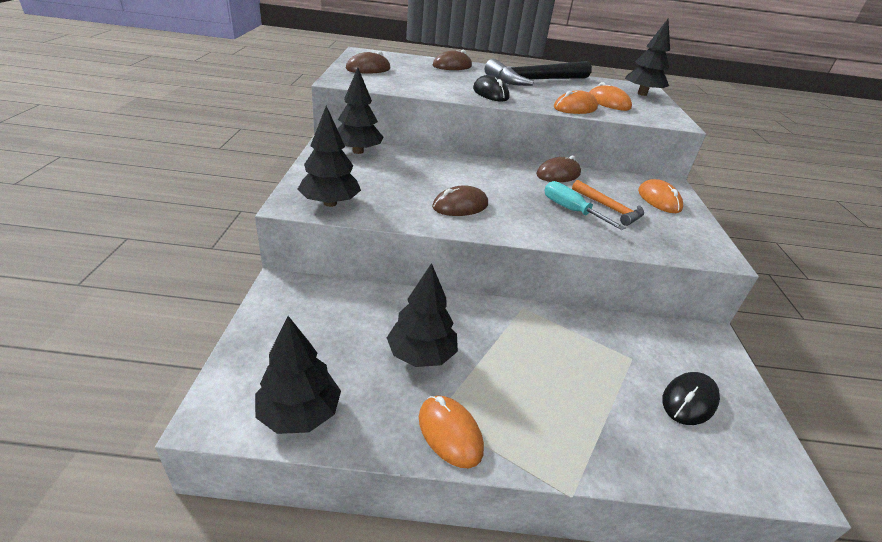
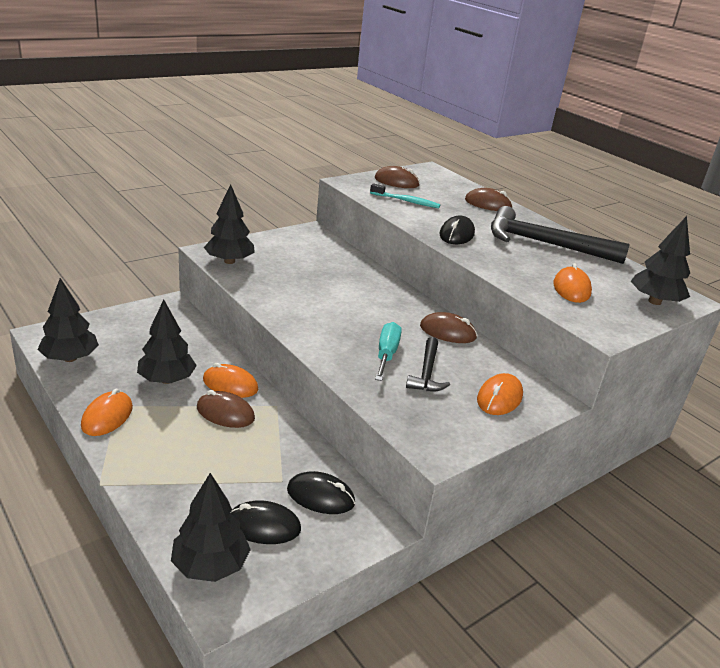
camera: 50 degrees right, 5 degrees down
black tree [337,67,383,154] -> black tree moved to [171,473,251,582]
brown mouse [432,185,488,216] -> brown mouse moved to [197,390,255,428]
orange mouse [554,90,598,114] -> orange mouse moved to [203,363,258,398]
orange hammer [572,180,644,226] -> black hammer [406,337,450,391]
none -> black mouse [287,471,355,514]
none -> turquoise toothbrush [370,183,440,208]

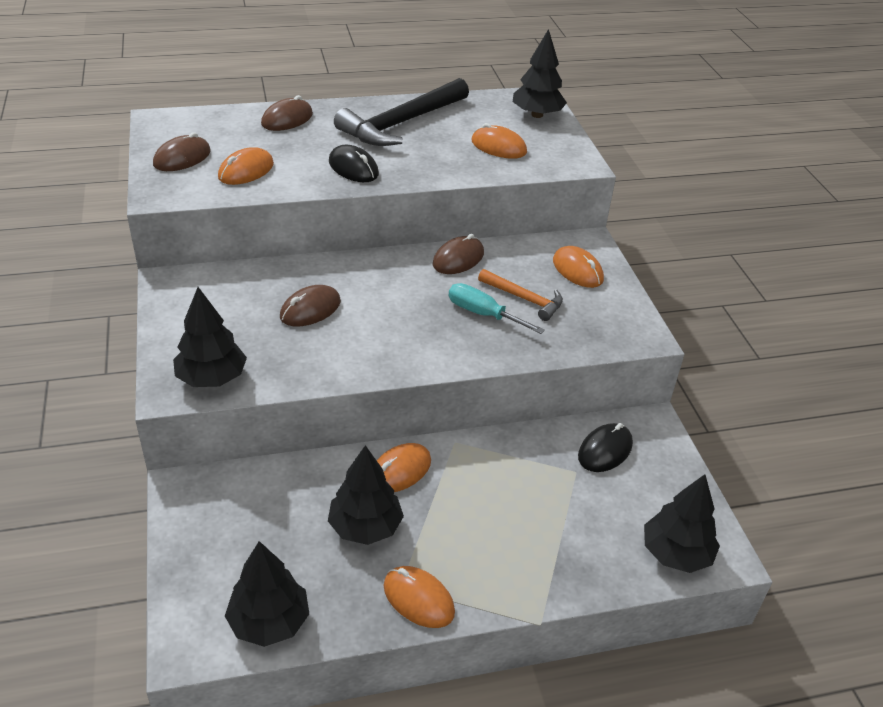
camera: 65 degrees left, 10 degrees up
brown mouse [197,390,255,428] -> brown mouse moved to [280,285,341,326]
black mouse [231,500,301,544] -> none
turquoise toothbrush [370,183,440,208] -> orange mouse [218,147,274,185]
black hammer [406,337,450,391] -> orange hammer [478,269,563,321]

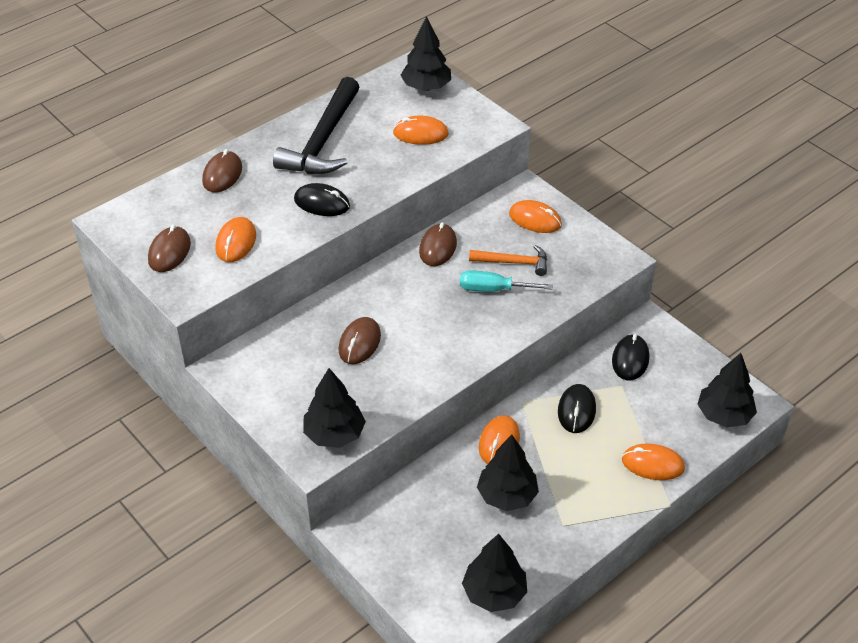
camera: 25 degrees left, 5 degrees up
orange mouse [383,566,455,628] -> orange mouse moved to [622,444,685,480]
none -> black mouse [558,384,596,433]

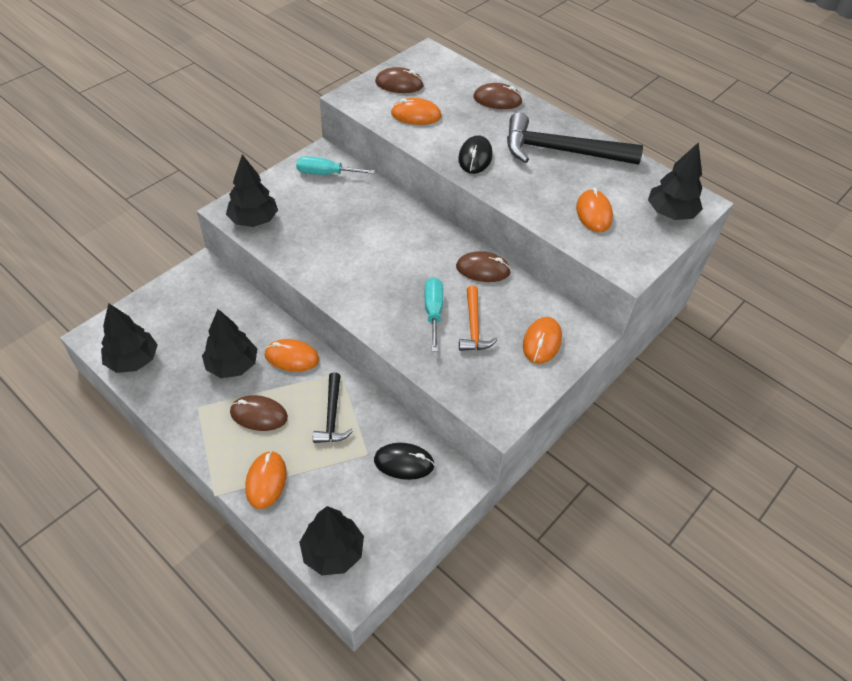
camera: 80 degrees right, 5 degrees up
brown mouse [339,317,381,364] -> brown mouse moved to [230,395,288,431]
black mouse [558,384,596,433] -> black hammer [313,372,353,443]
none -> turquoise screwdriver [296,156,375,175]

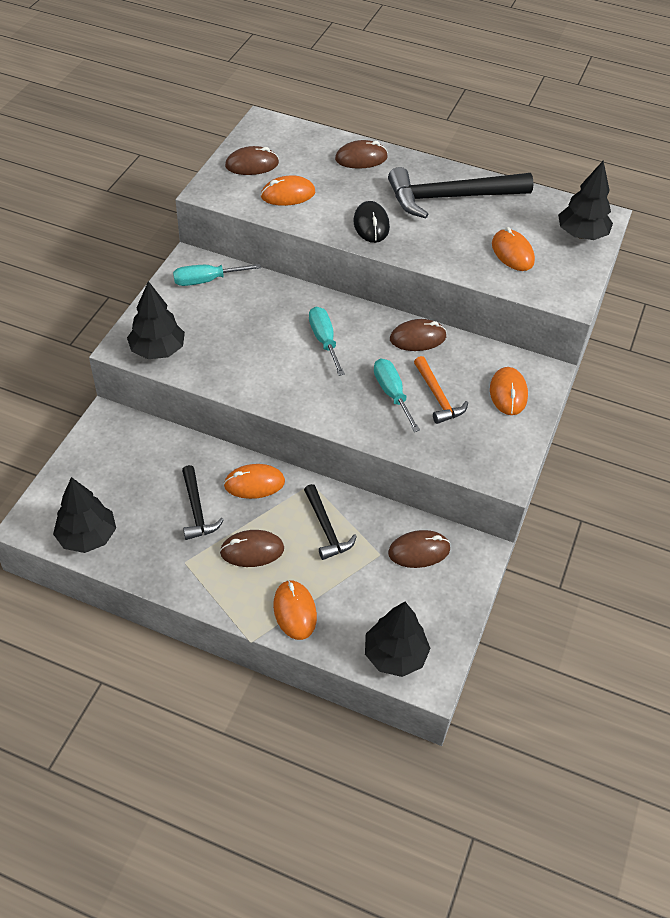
camera: 20 degrees left, 0 degrees up
black tree [202,309,257,378] -> black hammer [182,465,224,540]
black mouse [374,443,435,480] -> brown mouse [388,530,451,568]
none -> turquoise screwdriver [309,307,345,376]

